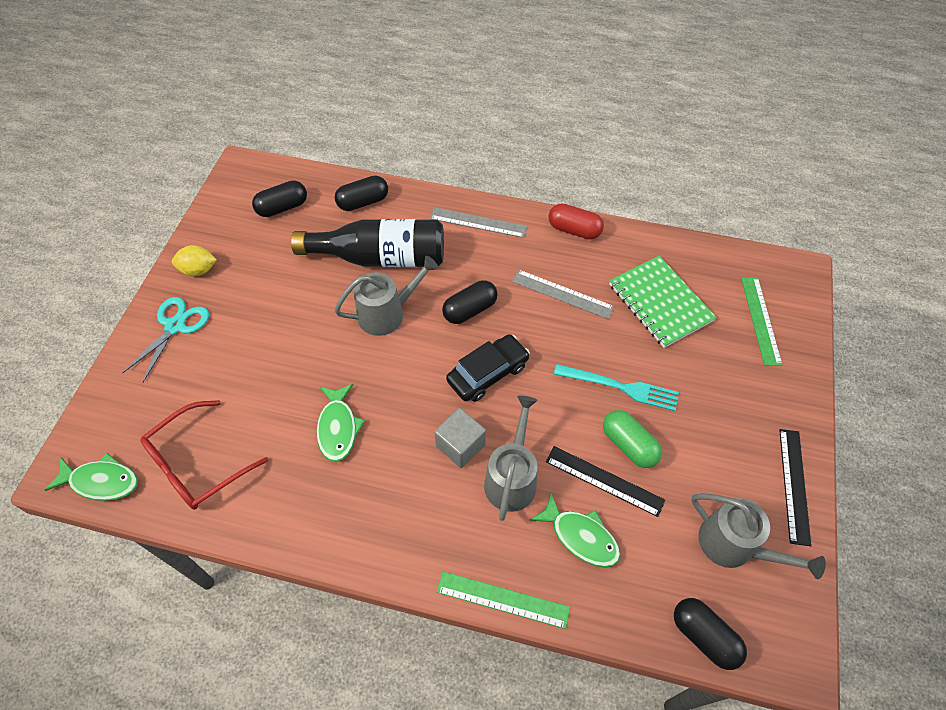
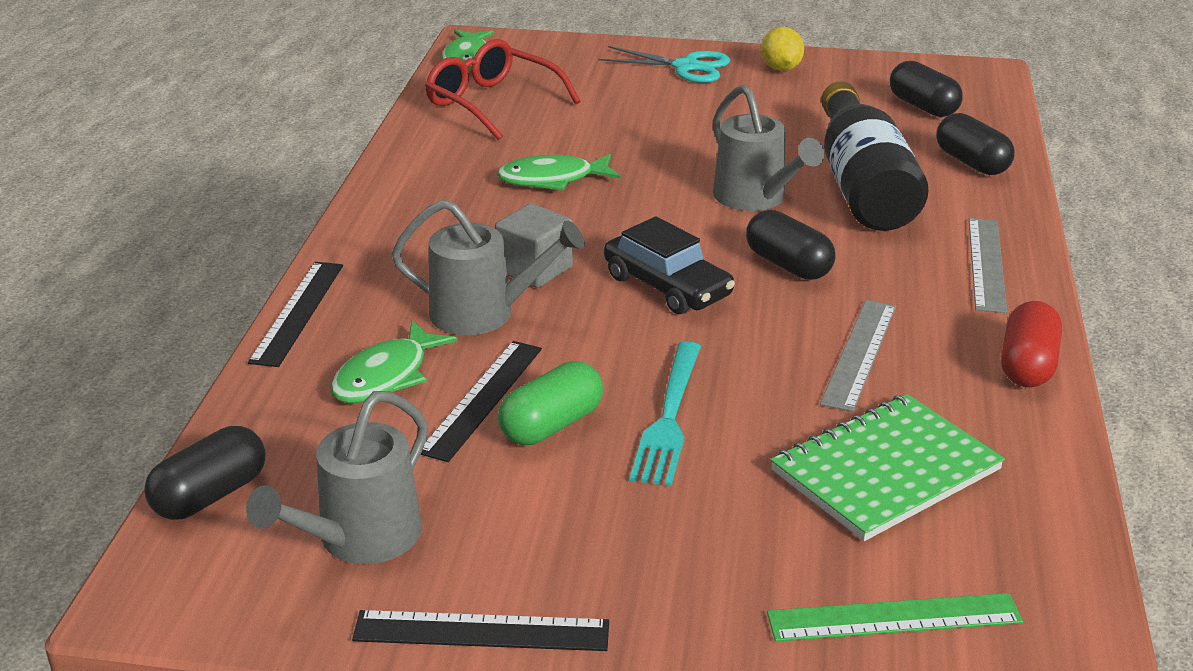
camera: 85 degrees right, 25 degrees down
green ruler [437,571,570,629] -> black ruler [248,262,343,367]

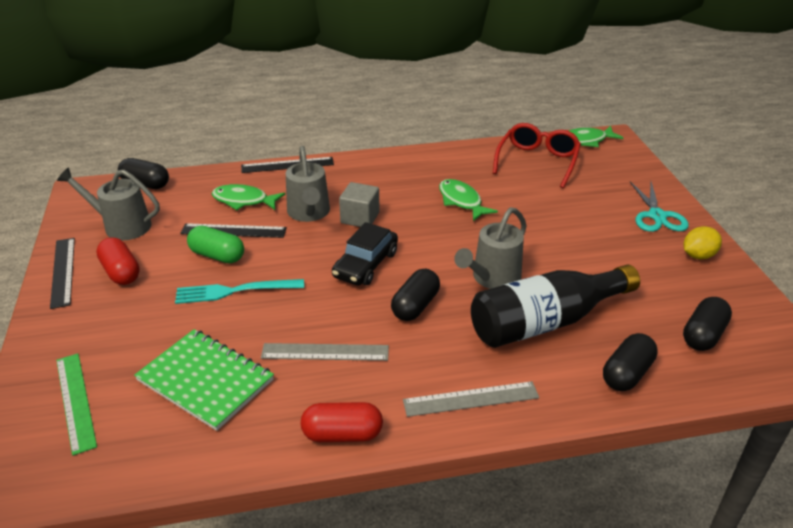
camera: 70 degrees right, 5 degrees up
none -> red capsule [96,237,140,285]

